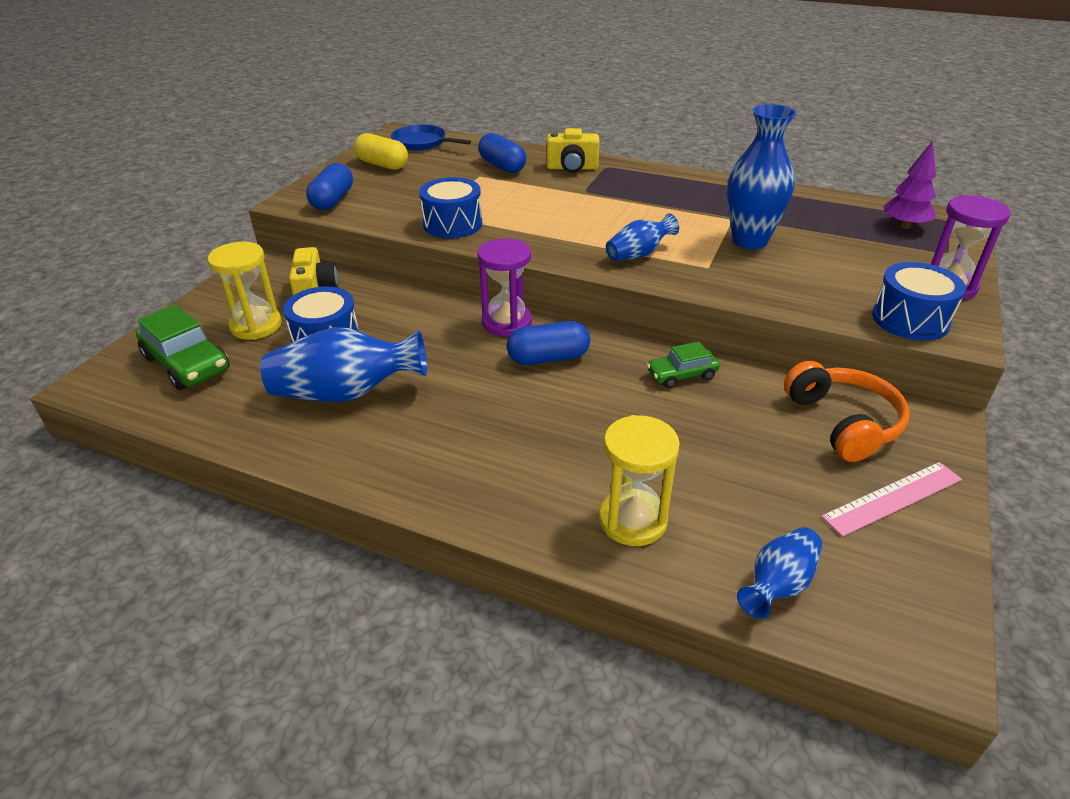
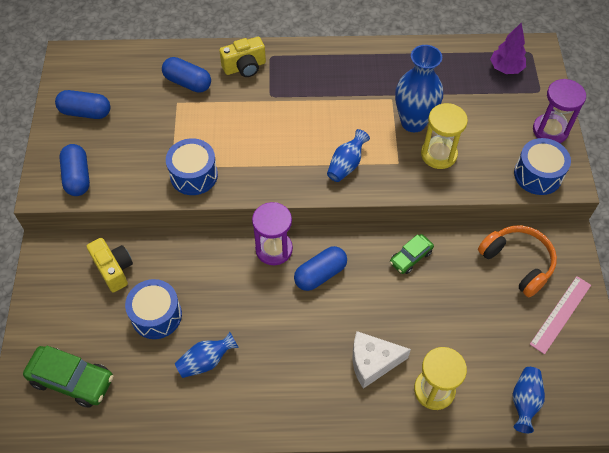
camera: 25 degrees left, 20 degrees up
yellow hourglass [208,242,282,340] -> yellow hourglass moved to [421,103,468,169]
blue vase [260,327,427,402] -> blue vase [175,332,239,378], size x0.57
yellow capsule [354,133,408,170] -> blue capsule [55,90,111,119]
blue pan [391,124,471,151] -> none
none -> white cheese [352,331,411,388]

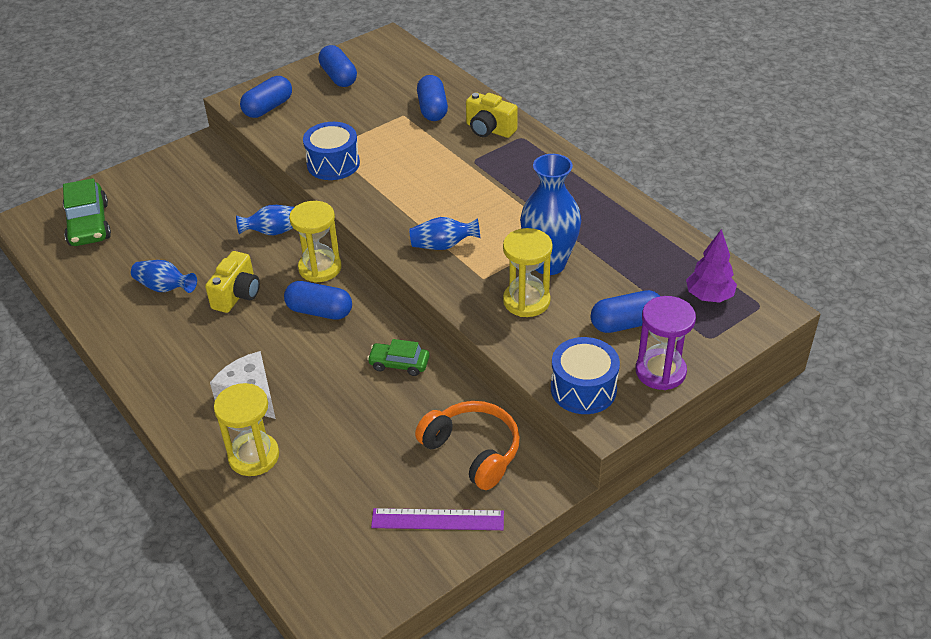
camera: 55 degrees right, 15 degrees down
yellow camera [87,238,133,292] -> yellow camera moved to [205,251,260,313]
blue drum [125,279,182,339] -> none
purple hourglass [252,202,293,265] -> yellow hourglass [289,201,342,283]
orange headphones [478,225,557,297] -> orange headphones turned 60 degrees counterclockwise [415,401,520,490]
blue vase [513,367,545,433] -> blue vase moved to [236,205,294,235]
pink ruler [530,276,591,354] -> purple ruler [371,508,504,530]
none -> blue capsule [591,290,660,333]

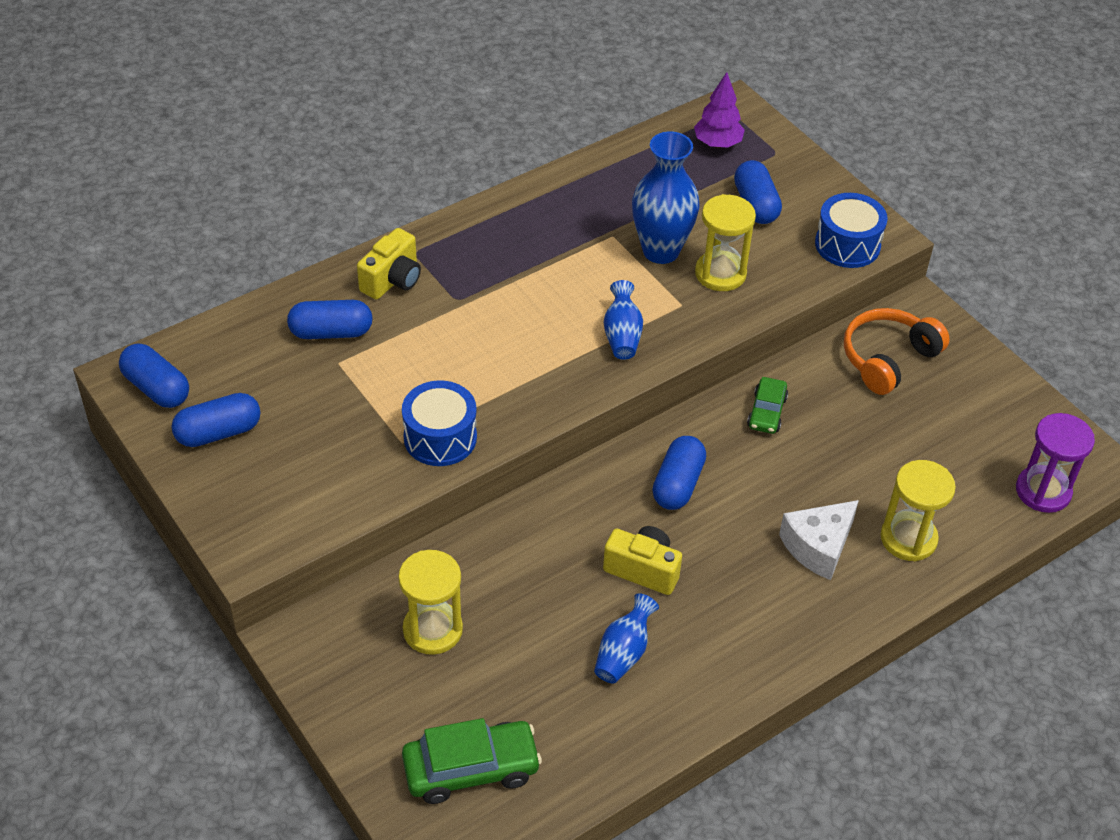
camera: 90 degrees left, 5 degrees up
blue vase [236,205,294,235] -> none
blue capsule [240,76,292,118] -> blue capsule moved to [119,343,189,408]
yellow hourglass [289,201,342,283] -> yellow hourglass moved to [398,550,463,655]
purple ruler [371,508,504,530] -> none
purple hourglass [636,296,696,390] -> purple hourglass moved to [1016,413,1095,513]

